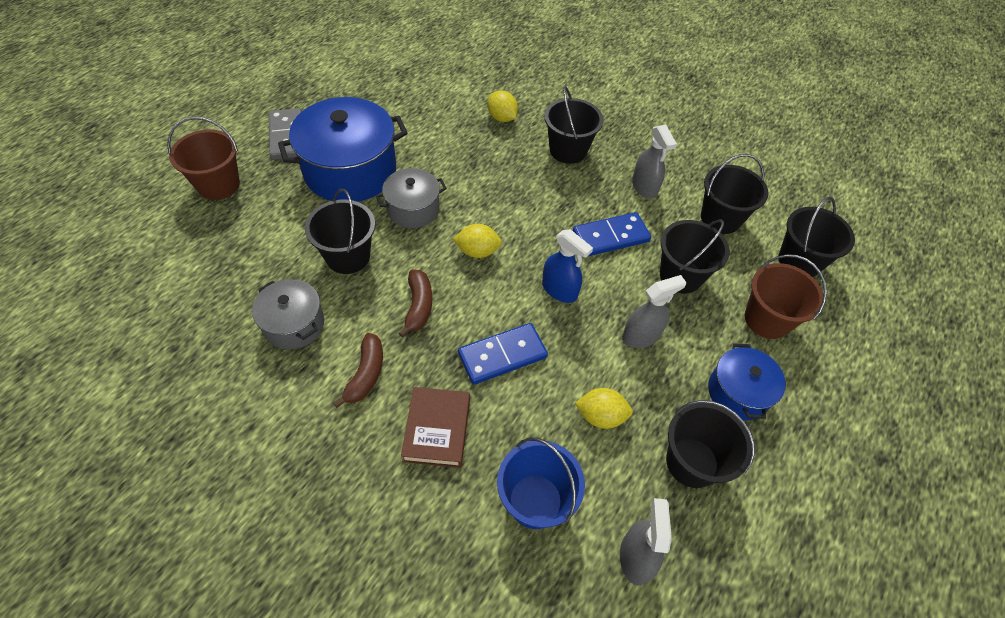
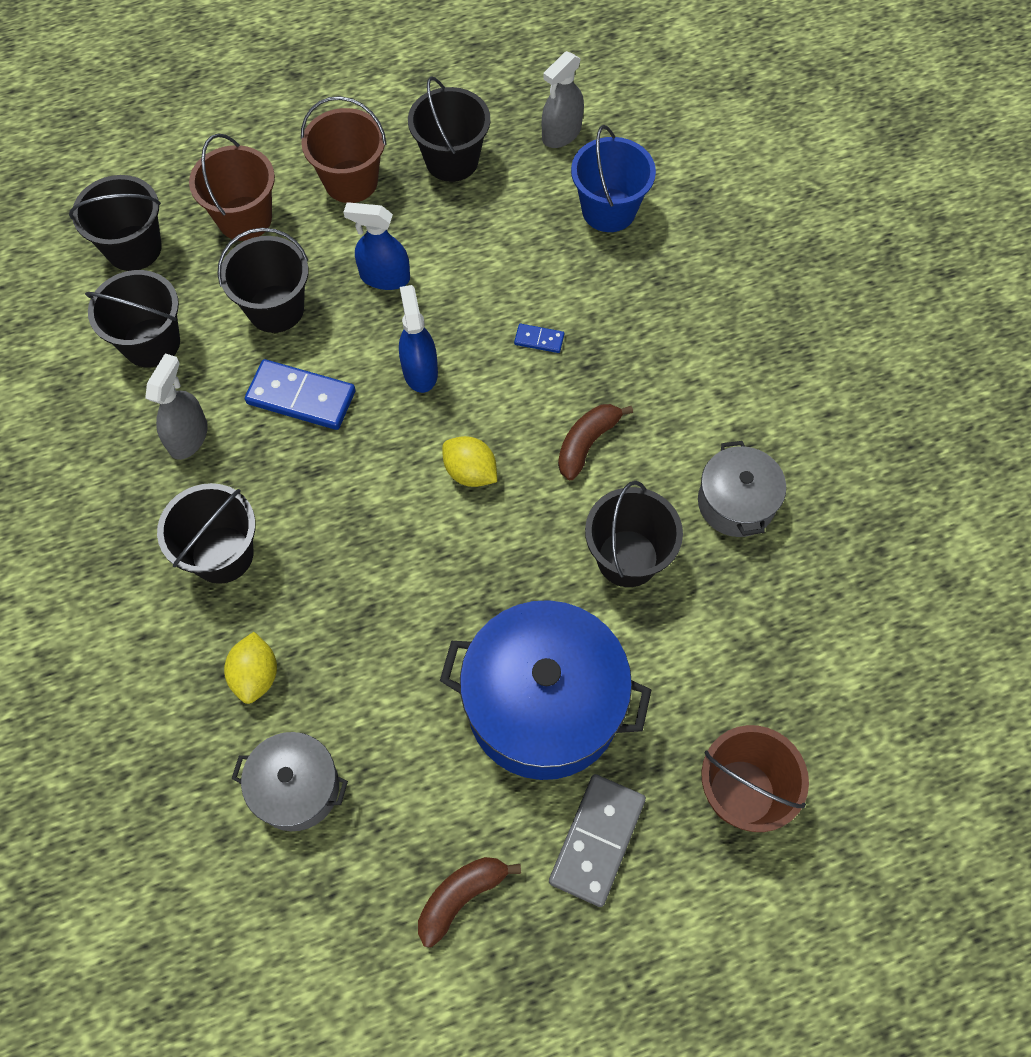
camera: 140 degrees left, 10 degrees up
brown banana [334,333,383,408] -> brown banana moved to [418,857,521,948]
grey pot [376,168,447,228] -> grey pot moved to [231,732,348,831]
brown book [401,387,470,468] -> none
blue domino [458,323,548,385] -> blue domino [514,324,564,353], size x0.48
yellow lemon [575,388,633,429] -> none
grey spray bottle [622,275,687,348] -> blue spray bottle [344,203,410,290]
blue pot [708,343,786,420] -> brown bucket [301,96,387,203]

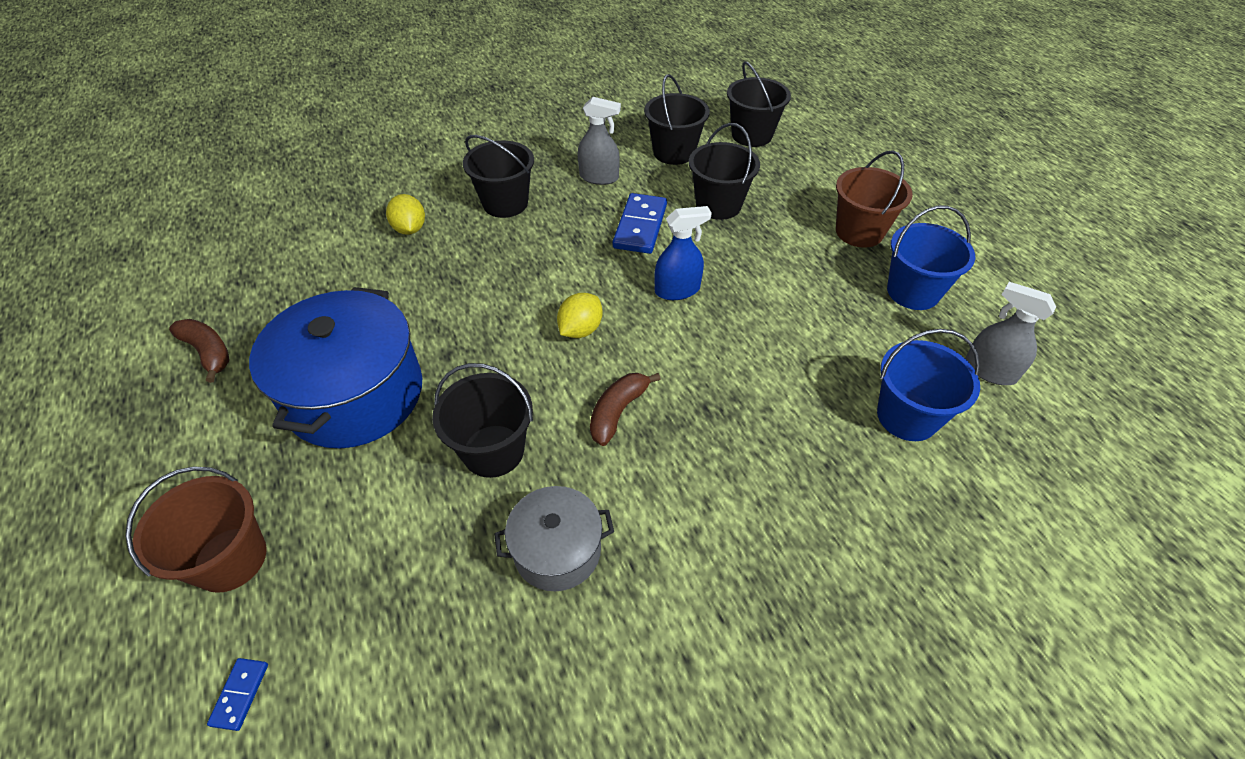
camera: 85 degrees right, 15 degrees down
brown bucket [189,133,275,241] -> none
yellow lemon [224,632,277,704] -> yellow lemon turned 75 degrees clockwise [386,194,425,235]
grey pot [231,732,348,831] -> none
blue spray bottle [344,203,410,290] -> none
black bucket [408,76,490,182] -> blue bucket [887,206,975,310]
blue domino [514,324,564,353] -> blue domino moved to [207,658,268,731]
grey domino [549,774,646,907] -> none
brown banana [558,404,633,480] -> brown banana turned 90 degrees counterclockwise [590,373,661,446]

